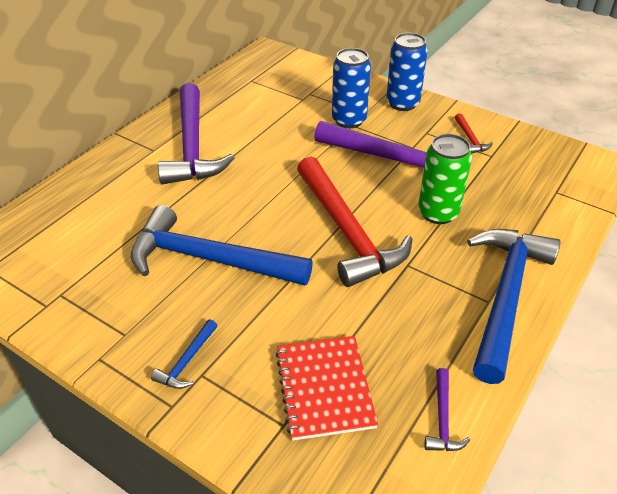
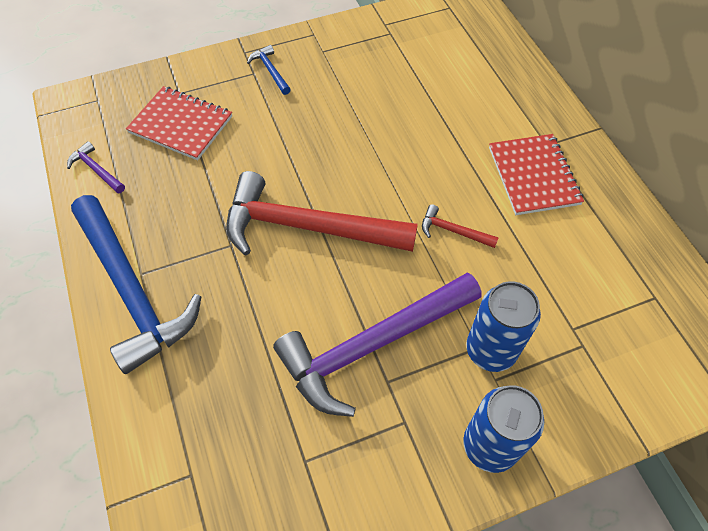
camera: 125 degrees right, 15 degrees up
blue hammer [131,205,313,286] -> none
purple hammer [158,83,235,184] -> red notebook [489,134,584,215]
green can [418,134,472,224] -> none
red hammer [455,113,493,154] -> red hammer moved to [422,204,499,248]

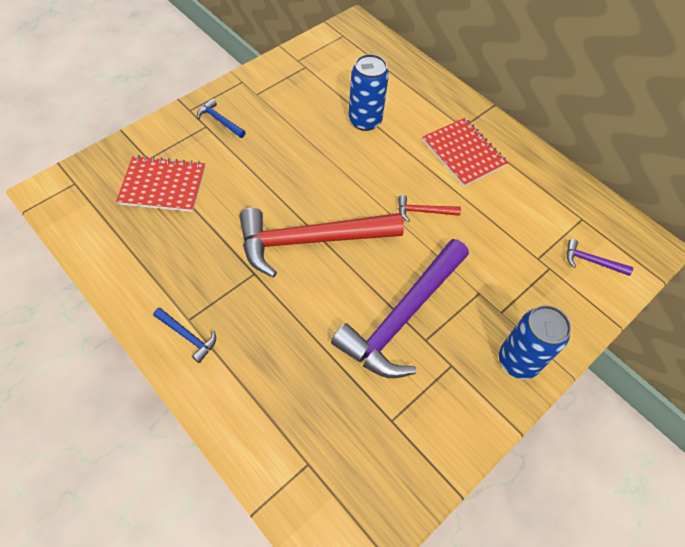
camera: 25 degrees left, 0 degrees up
purple hammer [67,141,125,193] -> purple hammer moved to [567,239,633,276]
blue hammer [71,195,201,374] -> blue hammer [153,308,216,363], size x0.41
blue can [466,281,541,372] -> blue can moved to [348,54,389,131]

